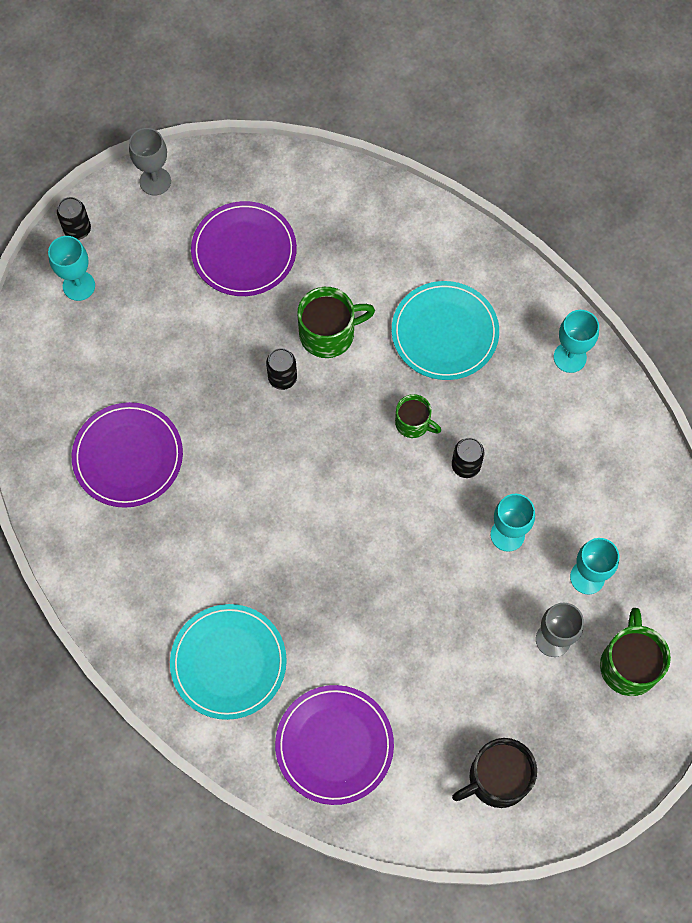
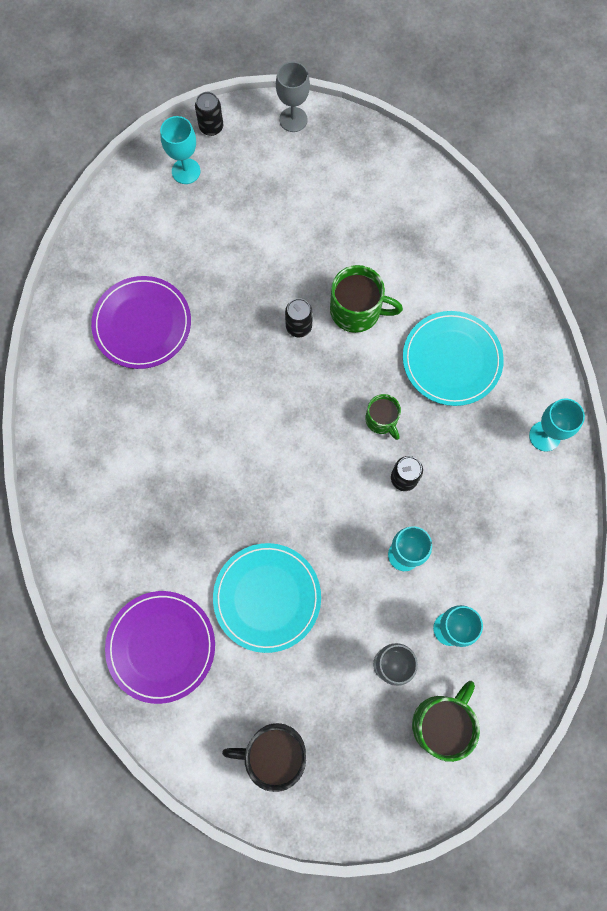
camera: 30 degrees right, 5 degrees up
turquoise plate [170,604,287,720] -> turquoise plate moved to [213,543,321,653]
purple plate [191,201,297,296] -> none

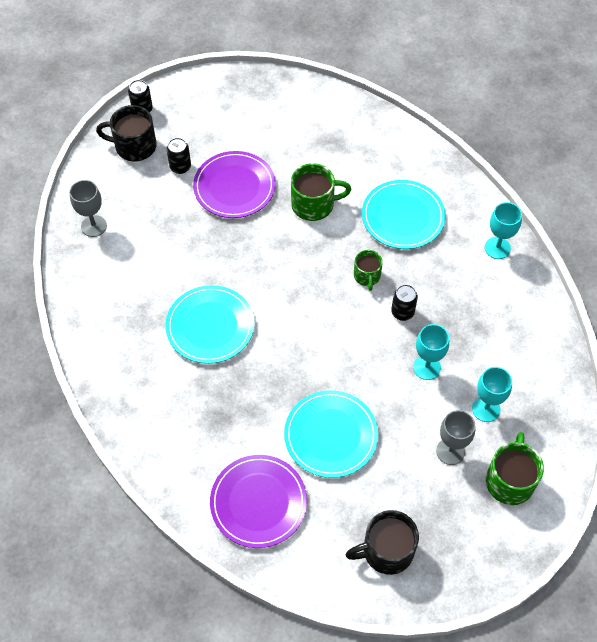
camera: 20 degrees left, 15 degrees down
purple plate [91,276,191,369] -> purple plate moved to [193,151,276,218]
turquoise goblet [160,116,200,184] -> black mug [96,105,157,161]
grey goblet [276,62,310,132] -> grey goblet moved to [70,180,107,237]
black can [285,298,313,337] -> black can moved to [167,138,191,174]
green mug [365,394,401,440] -> green mug turned 45 degrees clockwise [354,250,383,291]
none -> turquoise plate [166,285,255,364]

